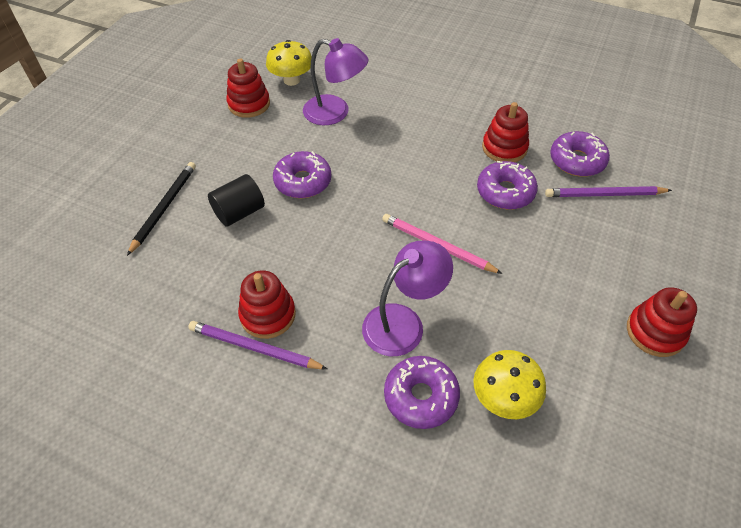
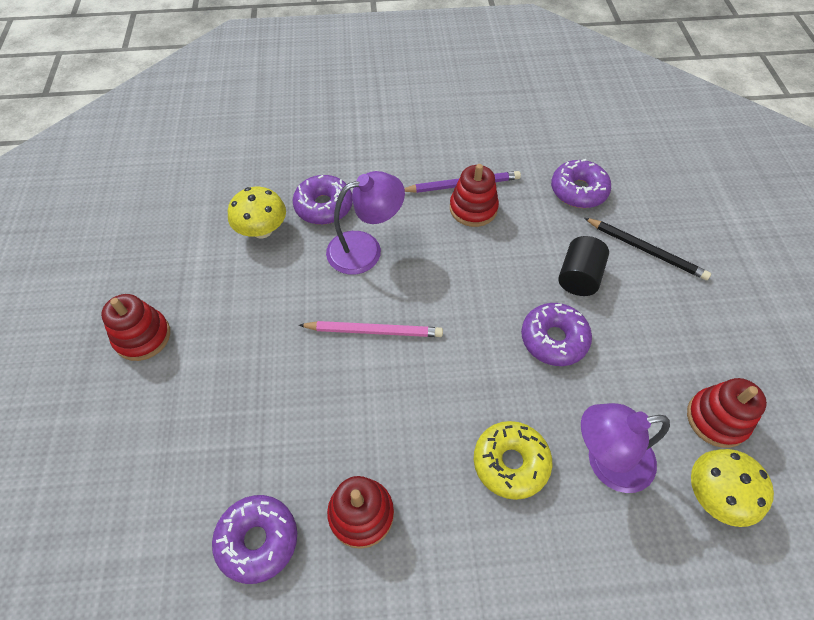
camera: 150 degrees right, 5 degrees up
black pencil [127,162,196,256] -> black pencil turned 45 degrees counterclockwise [584,218,711,280]
purple lamp [362,241,453,356] -> purple lamp turned 135 degrees counterclockwise [326,171,405,275]
purple donut [477,161,538,209] -> purple donut moved to [551,159,611,208]
purple pencil [545,186,672,197] -> none
none -> yellow donut [474,421,552,500]

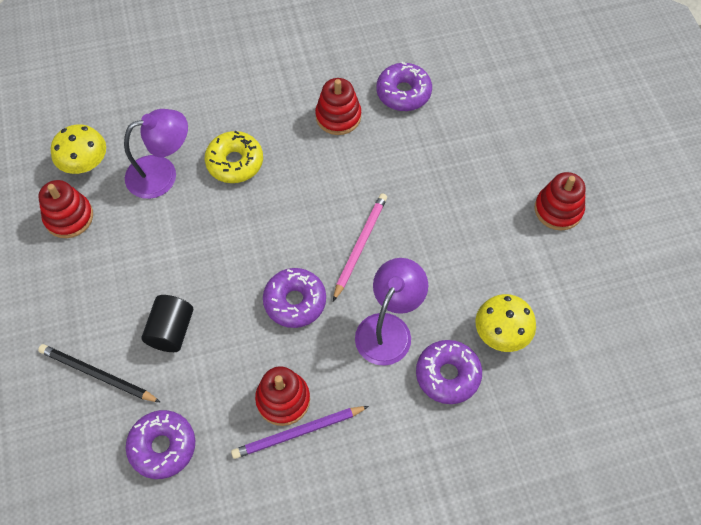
camera: 170 degrees right, 5 degrees up
pink pencil [299,321,443,337] -> pink pencil turned 120 degrees clockwise [333,193,387,301]
purple lamp [326,171,405,275] -> purple lamp turned 150 degrees clockwise [355,258,428,366]
purple donut [521,303,592,366] -> purple donut moved to [263,268,326,328]

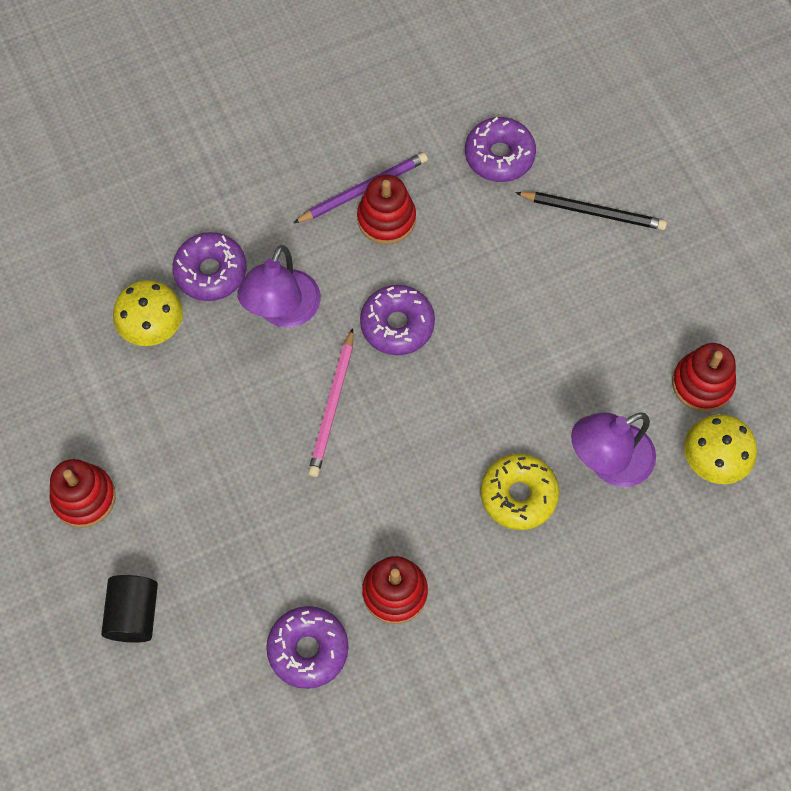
camera: 170 degrees right, 5 degrees up
black cylinder [142,295,193,352] -> black cylinder moved to [101,575,158,643]

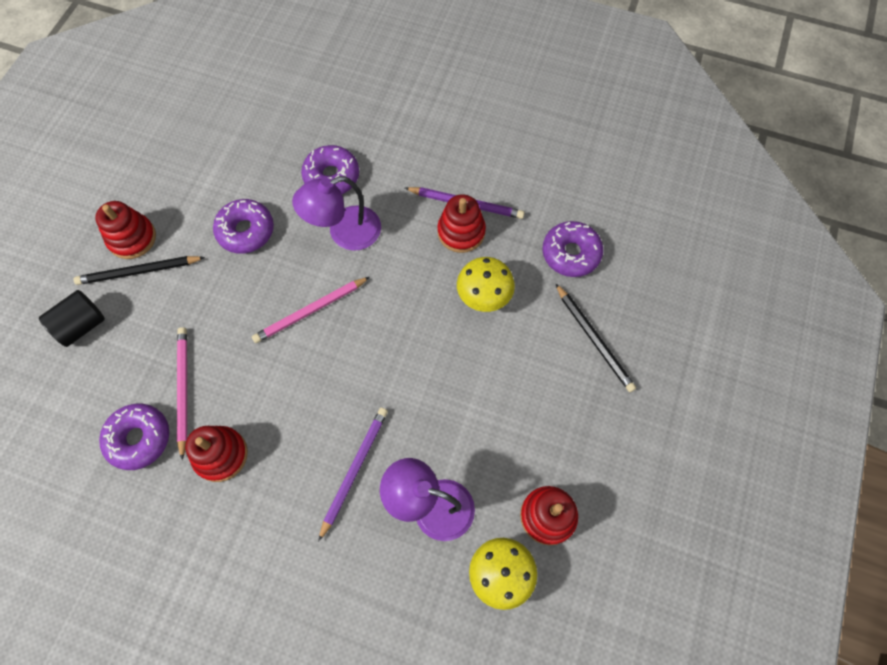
camera: 45 degrees right, 0 degrees up
yellow mushroom [113,280,183,346] -> yellow mushroom moved to [457,257,515,312]
purple donut [360,285,435,355] -> purple donut moved to [213,199,274,254]
yellow donut [481,454,559,530] -> purple pencil [318,408,388,542]
none -> black pencil [74,256,205,285]
none -> pink pencil [177,327,187,460]

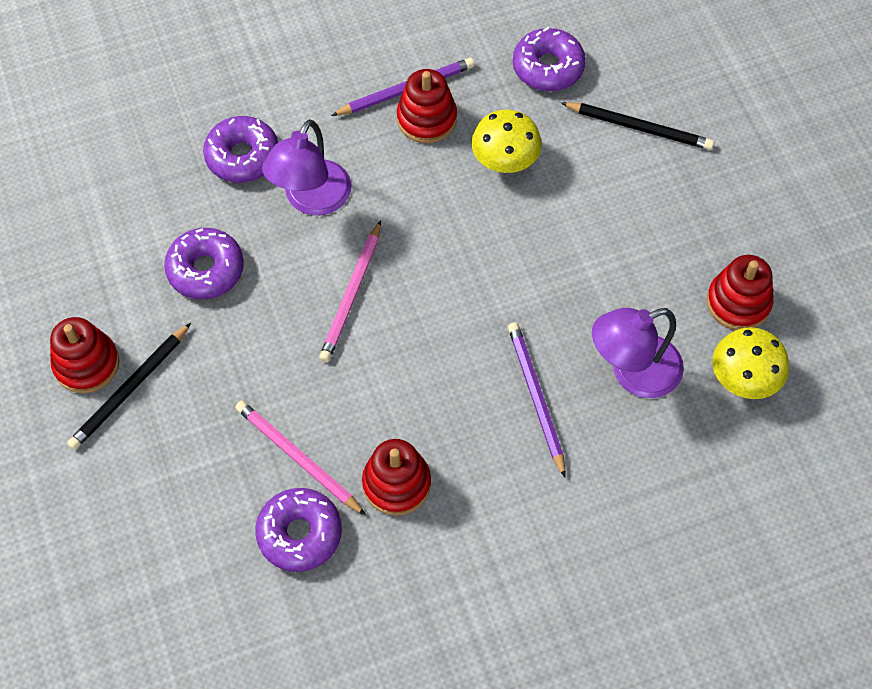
camera: 40 degrees left, 5 degrees down
black cylinder [39,290,105,347] -> none

